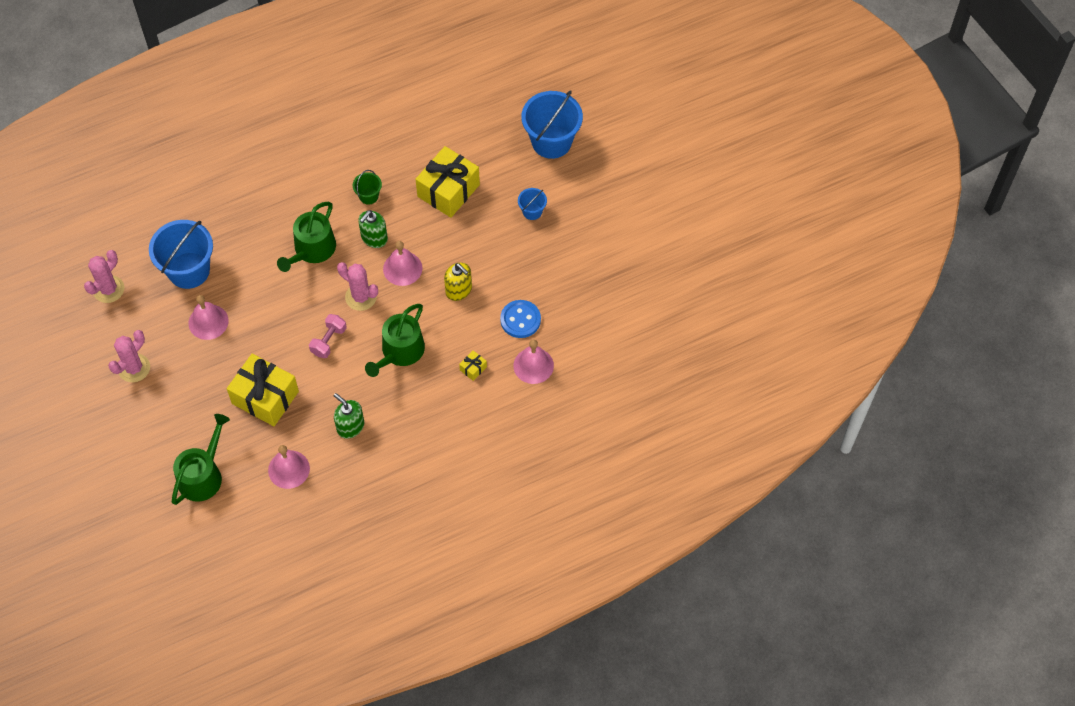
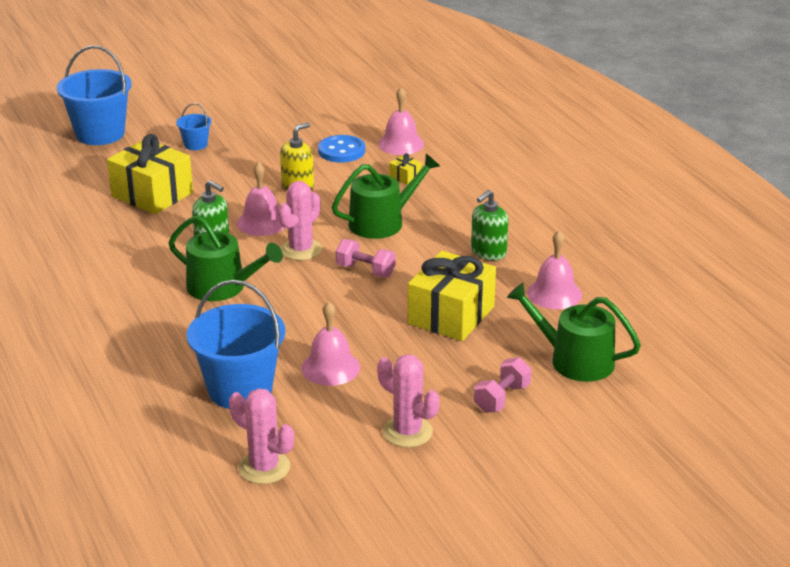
camera: 90 degrees left, 30 degrees down
green bucket [353,170,382,205] -> none
green watering can [365,304,425,377] -> green watering can turned 60 degrees counterclockwise [332,154,440,239]
none -> pink dumbbell [474,357,531,413]

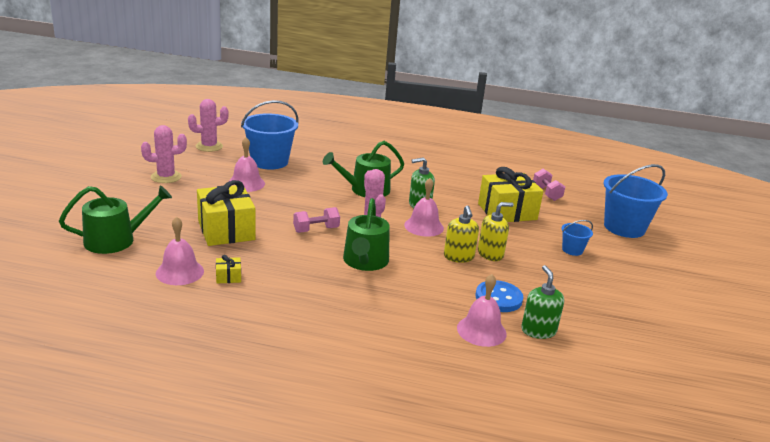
camera: 125 degrees right, 5 degrees down
yellow gift [389,153,422,185] -> yellow gift moved to [216,255,241,283]
green soap dispenser [471,190,508,260] -> green soap dispenser moved to [521,265,564,339]
pink dumbbell [474,357,531,413] -> pink dumbbell moved to [533,169,565,201]
none -> yellow soap dispenser [478,202,514,261]

